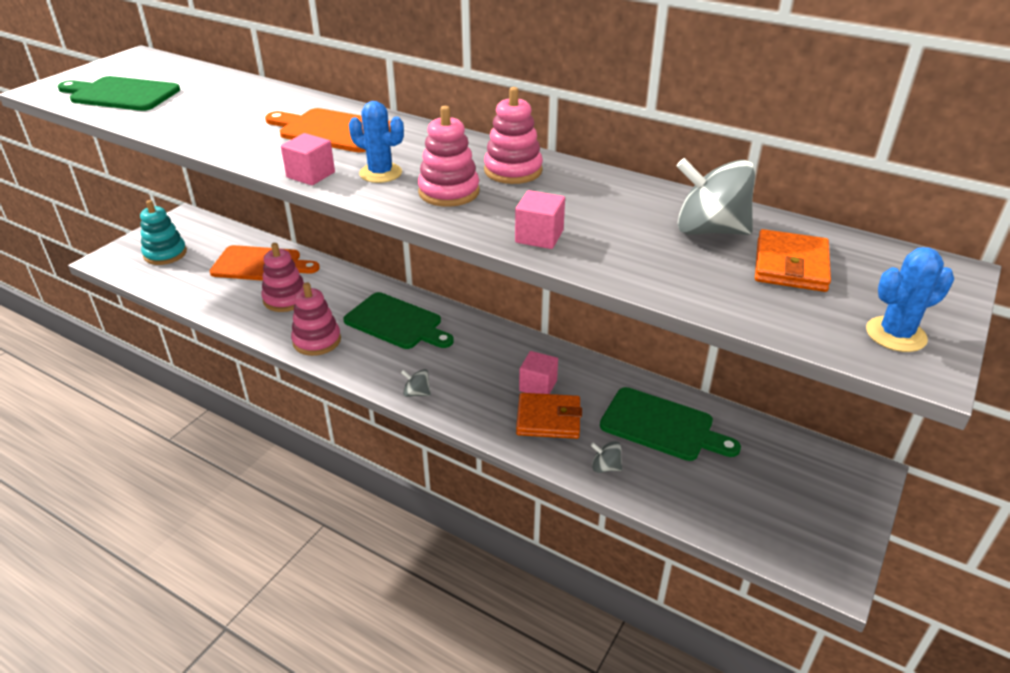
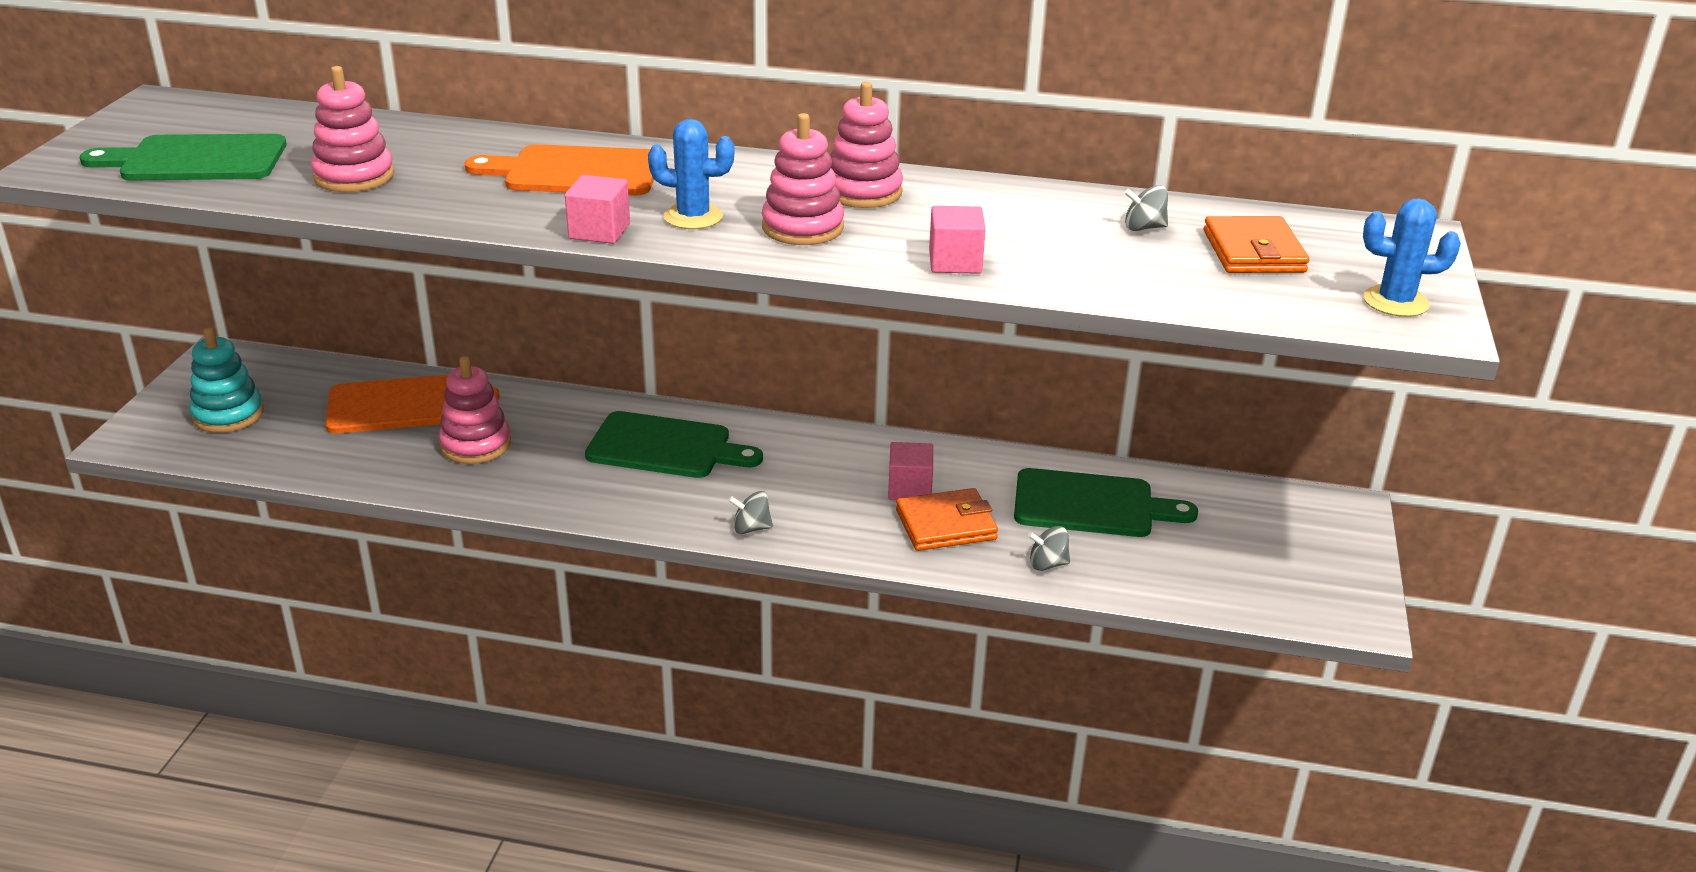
camera: 20 degrees left, 5 degrees down
pink stacking toy [291,282,341,356] -> pink stacking toy moved to [311,66,394,192]
grey spinning top [677,158,755,235] -> grey spinning top [1124,185,1168,231], size x0.47
blue cactus [866,247,954,352] -> blue cactus turned 45 degrees clockwise [1363,198,1461,317]

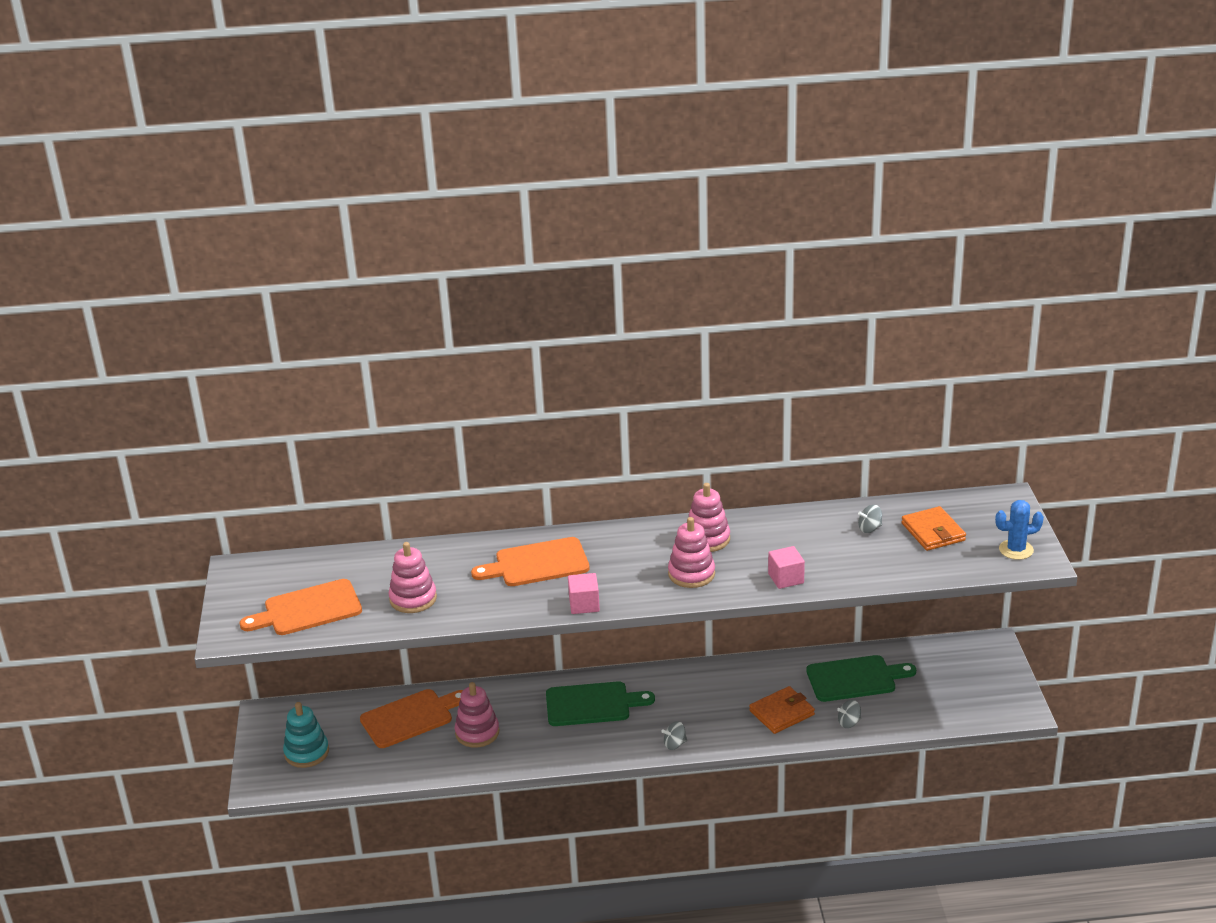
camera: 15 degrees left, 0 degrees up
green cutting board [79,134,286,181] -> orange cutting board [240,579,362,635]
blue cactus [648,119,734,229] -> none
pink cube [888,442,933,500] -> none

